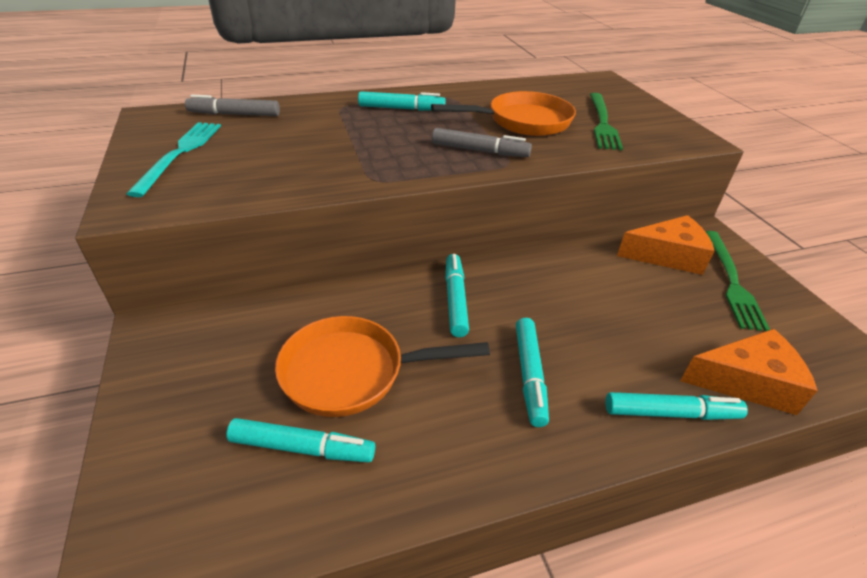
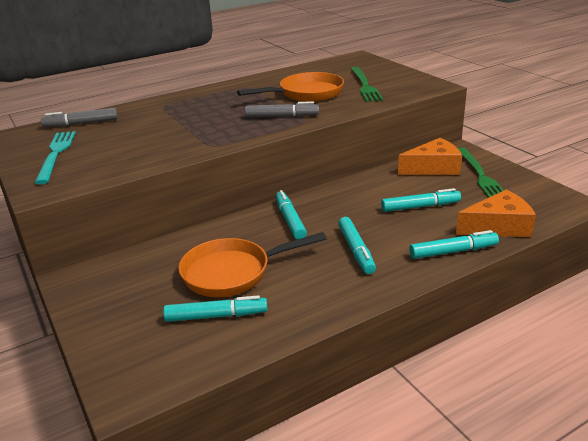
camera: 10 degrees left, 10 degrees down
turquoise marker [358,91,446,111] -> turquoise marker moved to [381,188,461,212]

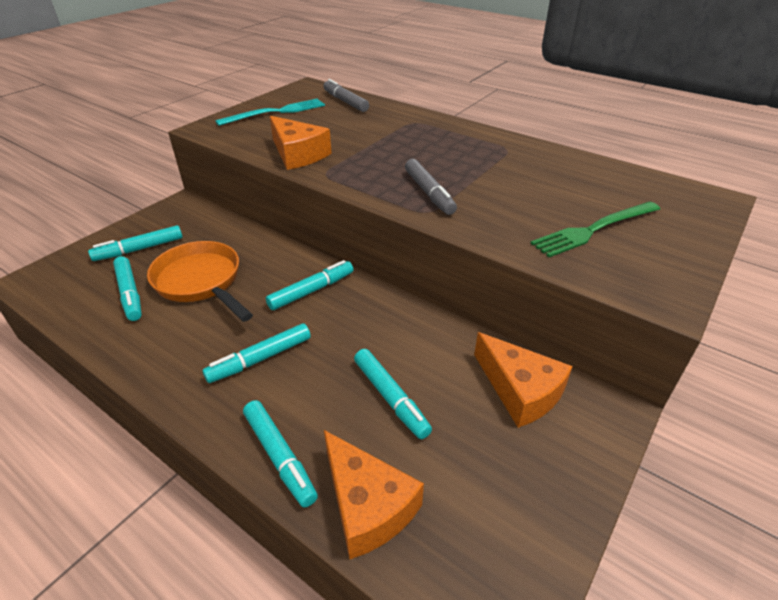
camera: 65 degrees right, 10 degrees up
orange pan [237,72,344,102] -> none
green fork [458,147,504,198] -> none
none -> turquoise marker [88,225,183,261]
none -> orange cheese [270,116,332,170]

